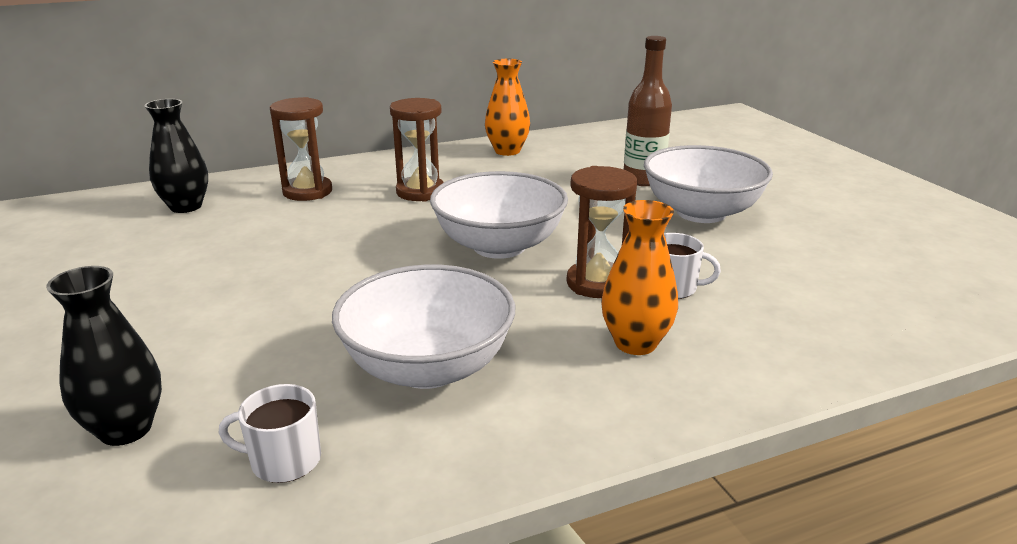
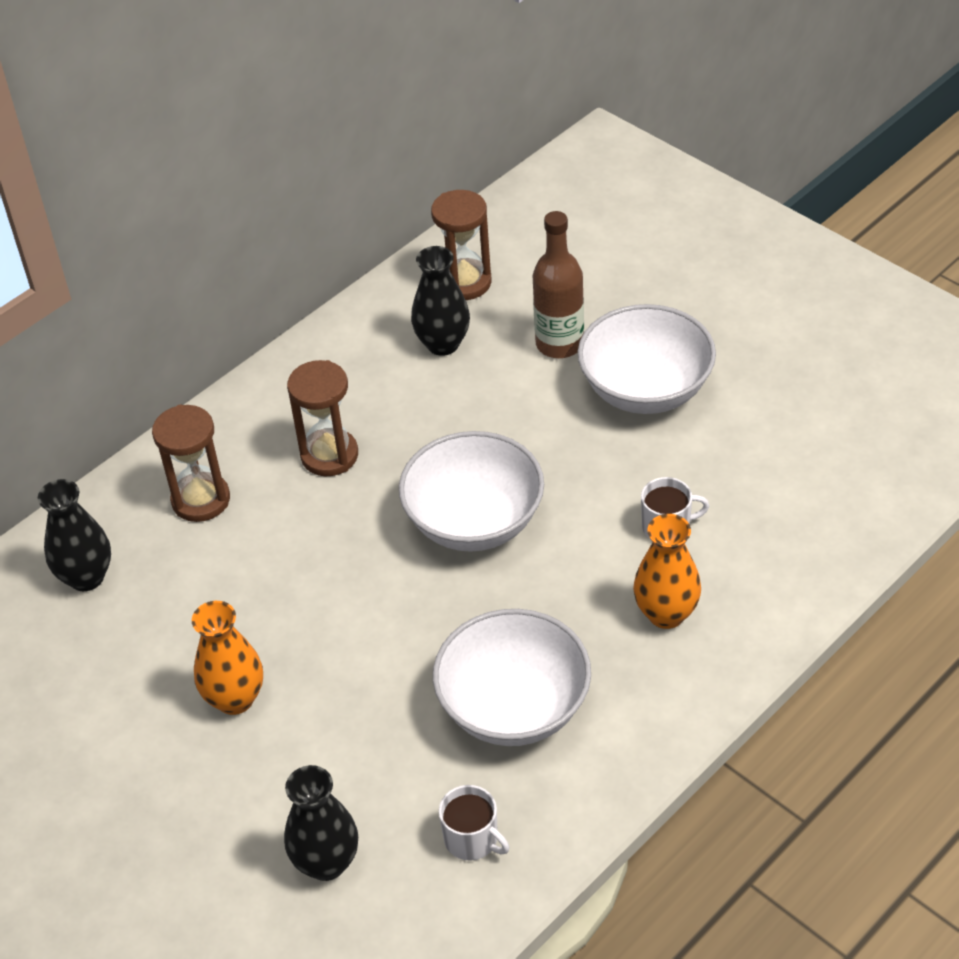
camera: 20 degrees left, 20 degrees up
white mug [219,384,321,483] -> white mug turned 120 degrees counterclockwise [439,785,509,861]
orange vase [485,59,530,156] -> orange vase moved to [192,601,263,715]
brown hourglass [567,166,637,298] -> brown hourglass moved to [431,190,491,300]
none -> black vase [411,246,470,356]

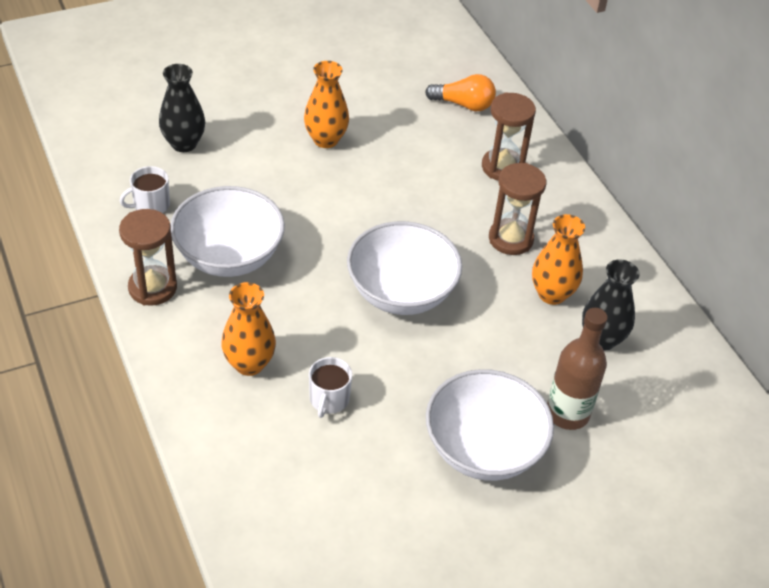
camera: 105 degrees right, 0 degrees up
black vase [38,479,111,591] -> orange light bulb [425,74,496,111]
brown hourglass [431,190,491,300] -> brown hourglass moved to [119,209,177,306]
none -> orange vase [532,214,585,305]

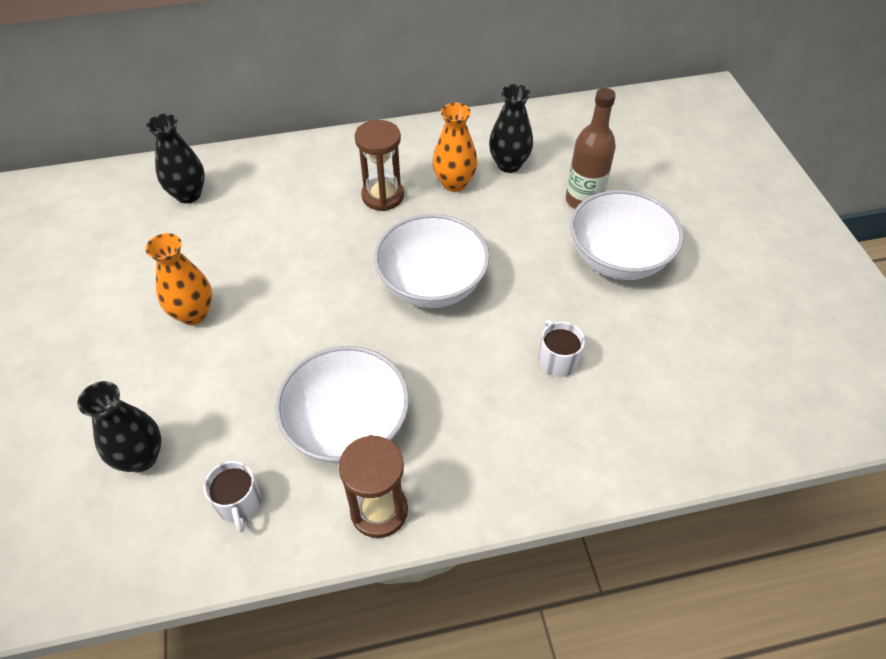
camera: 75 degrees left, 5 degrees up
orange vase [221,282,276,376] -> none
white mug [309,357,352,418] -> white mug turned 135 degrees counterclockwise [539,320,585,377]
orange light bulb [425,74,496,111] -> black vase [146,114,205,203]
brown hourglass [482,92,536,181] -> none

